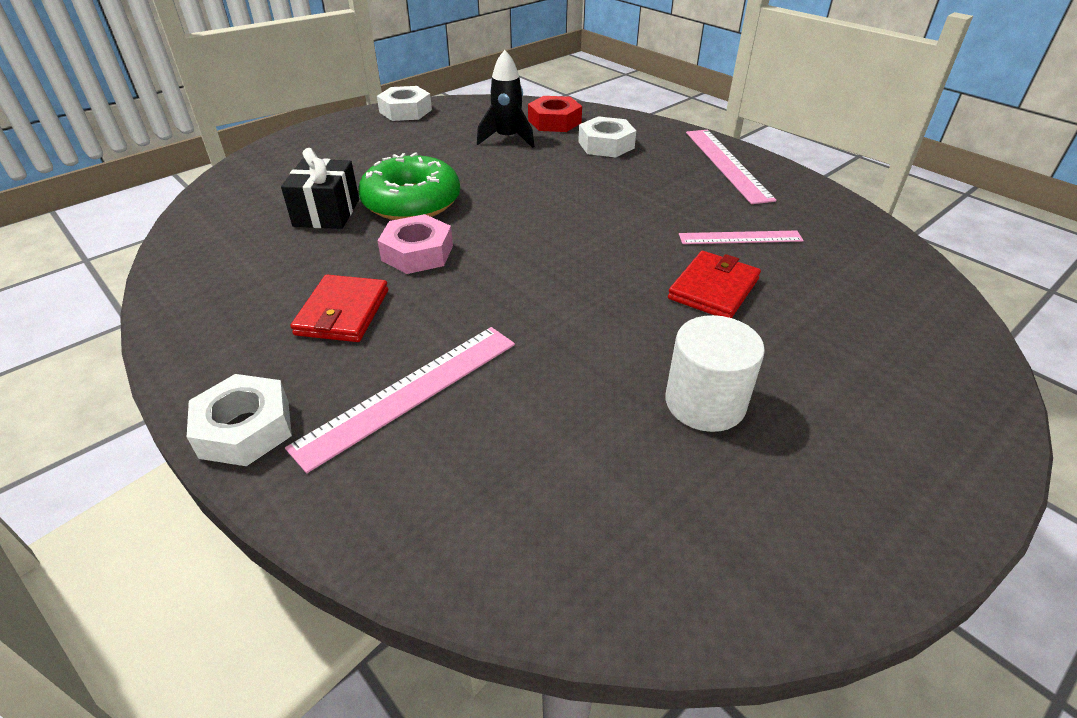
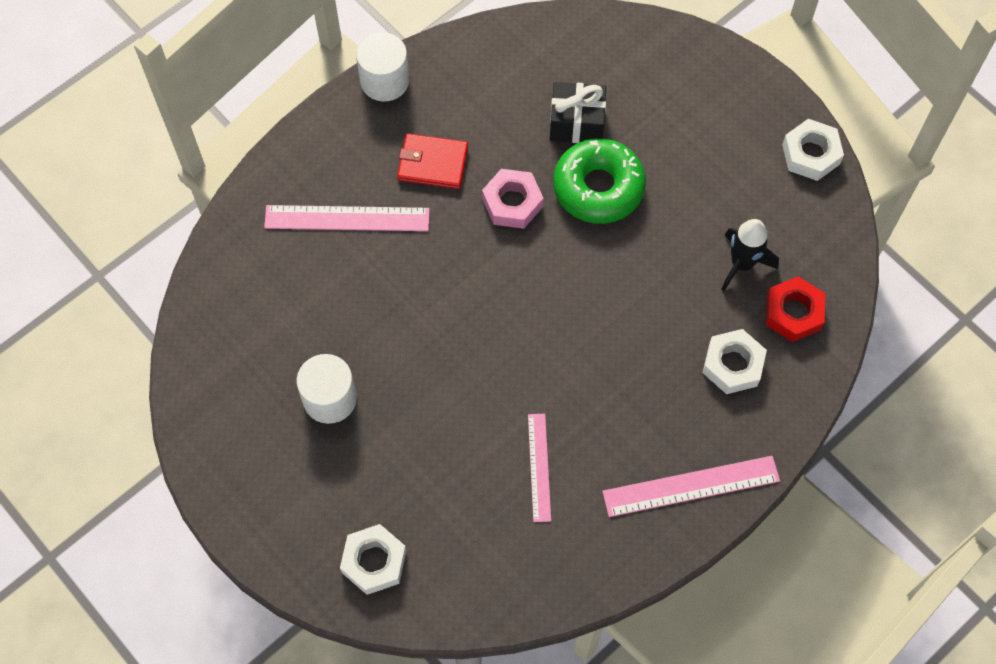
camera: 90 degrees right, 25 degrees up
white nut [187,374,292,466] -> white nut moved to [340,524,406,595]
pink ruler [285,327,515,473] -> pink ruler turned 45 degrees counterclockwise [264,205,430,231]
red wallet [668,251,761,318] -> none
none -> white cylinder [356,32,409,101]

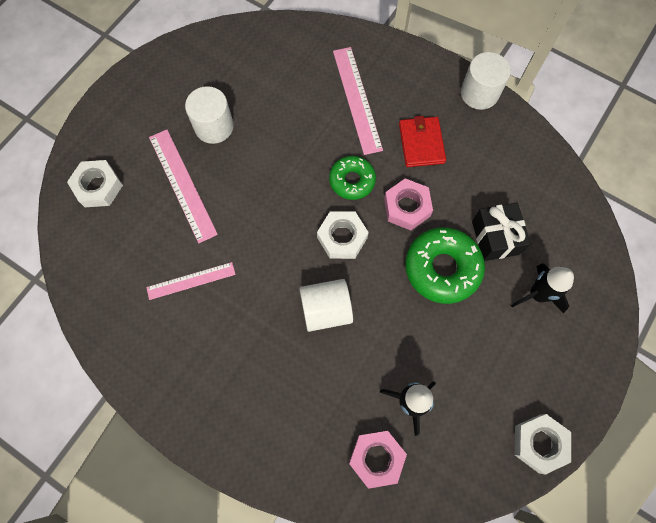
camera: 75 degrees right, 5 degrees up
pink ruler [602,456,780,517] -> pink ruler moved to [149,130,218,243]
white nut [703,329,767,394] -> white nut moved to [317,211,369,259]
red nut [766,276,825,342] -> pink nut [349,431,407,489]
none -> white cylinder [299,279,353,332]
none -> green donut [329,156,376,200]
none -> black rocket [511,263,574,313]

